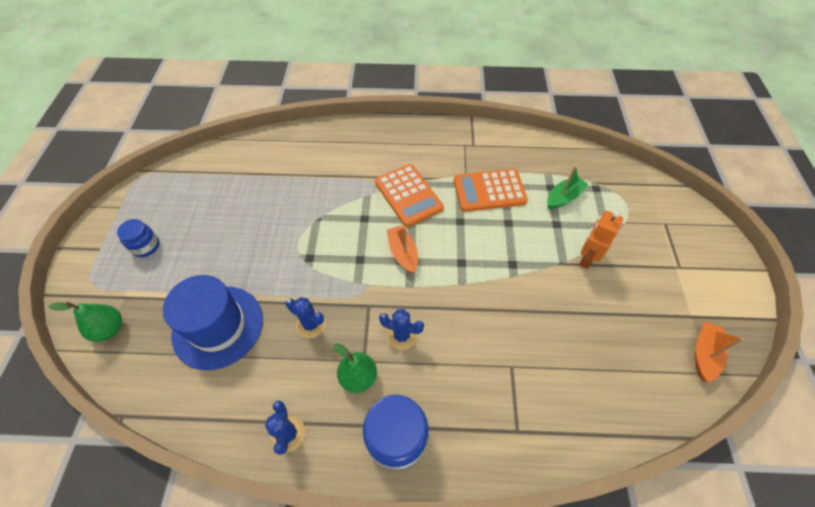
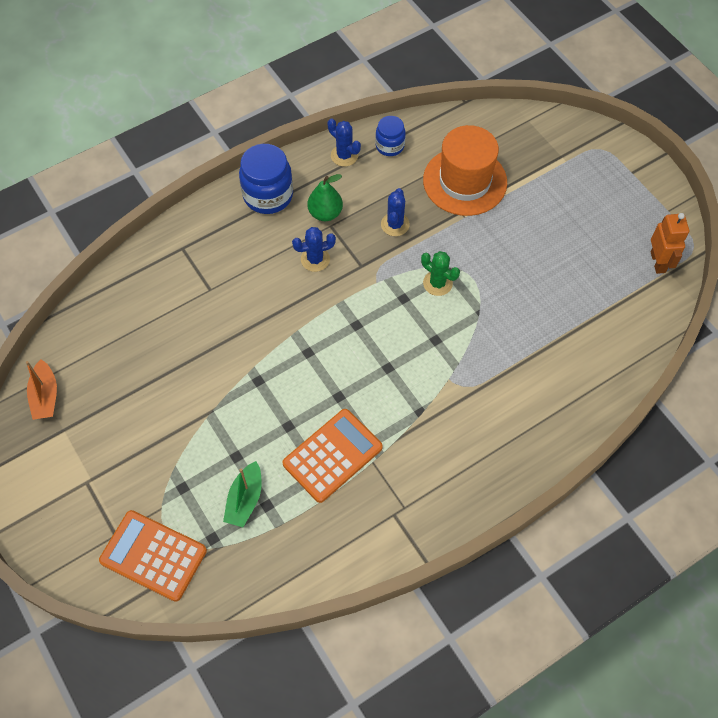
camera: 145 degrees right, 5 degrees up
green pear [48,302,122,342] -> none
blue jar [117,219,160,257] -> blue jar moved to [375,116,405,156]
blue hat [163,275,263,370] -> orange hat [423,125,507,216]
blue cactus [285,297,326,338] -> blue cactus turned 75 degrees counterclockwise [381,188,410,236]
orange calculator [375,164,444,227] -> orange calculator moved to [99,510,207,602]
orange boat [387,225,418,274] -> none
orange robot [579,211,623,269] -> orange robot moved to [651,213,689,274]
none -> green cactus [421,251,460,296]

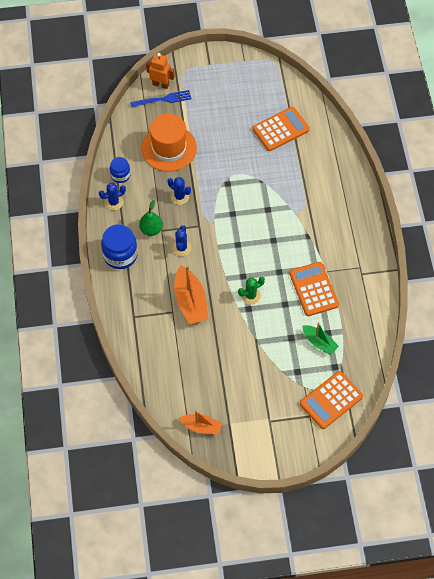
camera: 65 degrees left, 0 degrees up
green cactus [421,251,460,296] -> green cactus moved to [238,277,265,305]
orange robot [651,213,689,274] -> orange robot moved to [146,53,175,89]
none -> blue fork [130,90,191,108]
none -> orange boat [174,265,208,324]
none -> orange calculator [252,107,310,151]

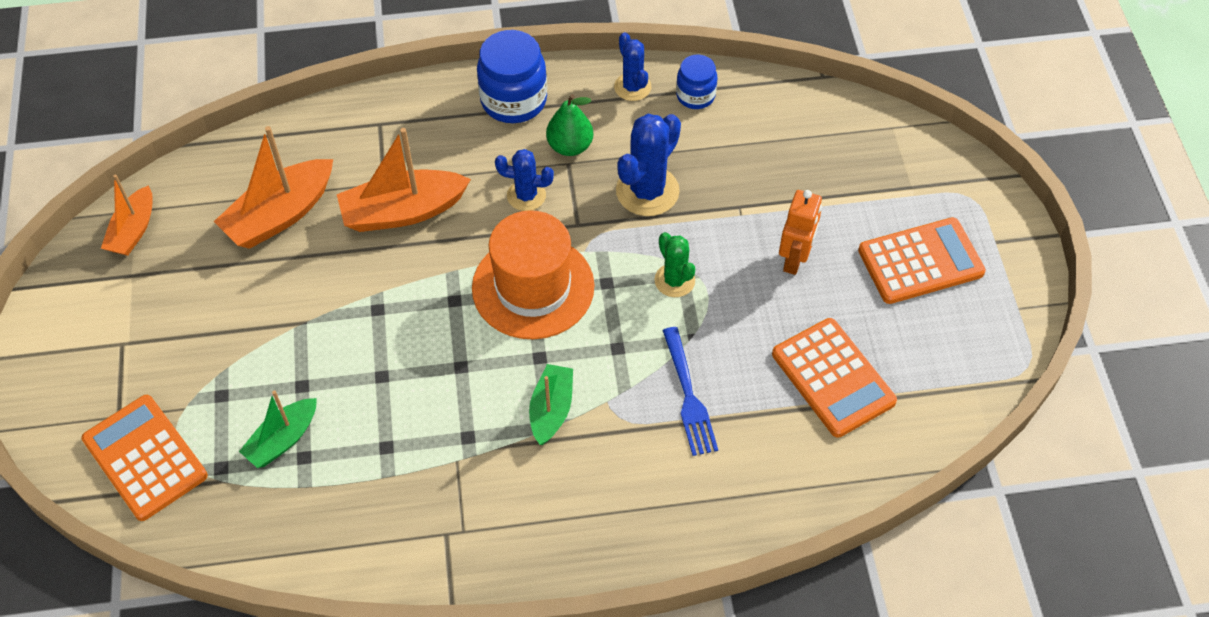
camera: 90 degrees right, 5 degrees down
blue fork [130,90,191,108] -> blue fork moved to [662,327,718,456]
orange hat [141,114,197,172] -> orange hat moved to [472,210,594,339]
orange robot [146,53,175,89] -> orange robot moved to [779,190,822,275]
blue cactus [167,177,191,205] -> blue cactus [616,114,681,216], size x1.62
green cactus [238,277,265,305] -> green cactus moved to [654,232,695,297]
orange calculator [289,262,339,316] -> orange calculator moved to [858,217,986,304]
none -> orange boat [214,126,333,249]
none -> green boat [529,364,573,445]

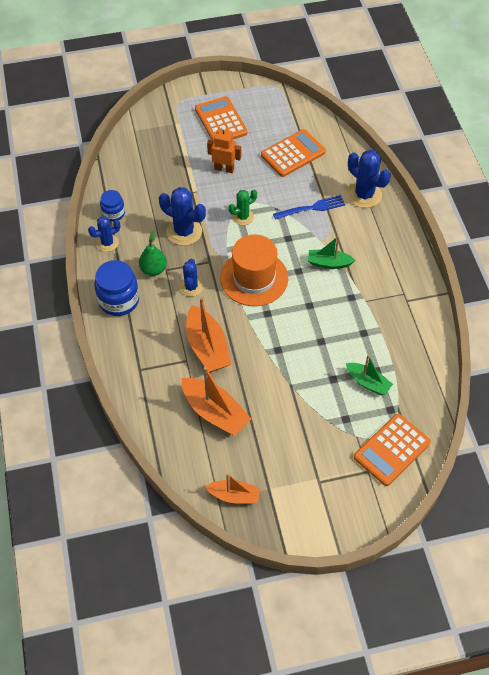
camera: 95 degrees left, 0 degrees up
none -> blue cactus [347,150,391,208]

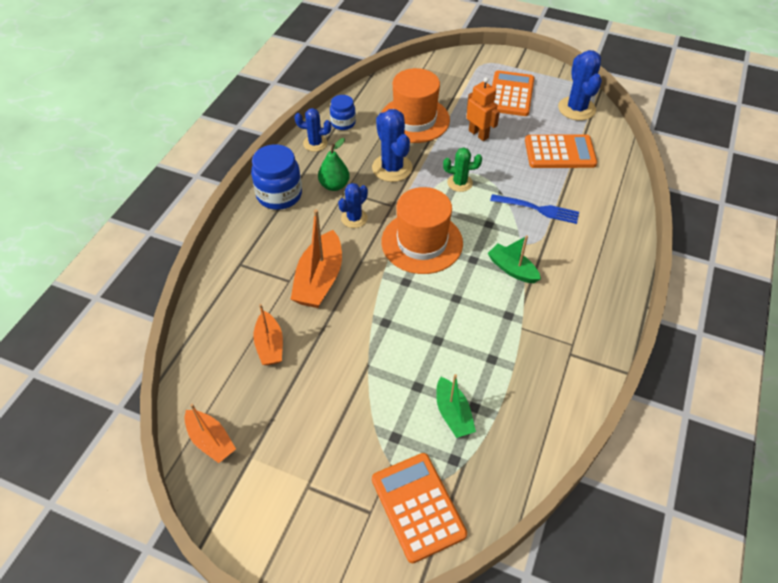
camera: 35 degrees right, 5 degrees down
orange boat [181,367,251,436] -> orange boat [253,304,283,365], size x0.63
blue cactus [347,150,391,208] -> blue cactus moved to [558,50,602,121]
orange calculator [354,414,431,486] -> orange calculator turned 75 degrees clockwise [372,453,467,563]
none -> orange hat [381,68,450,143]

